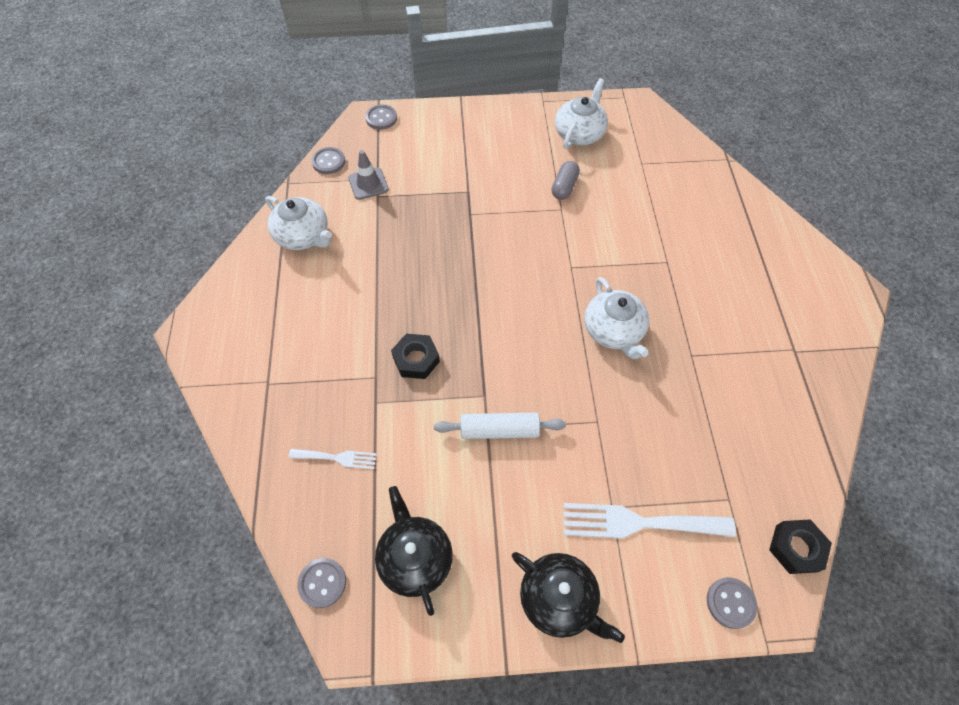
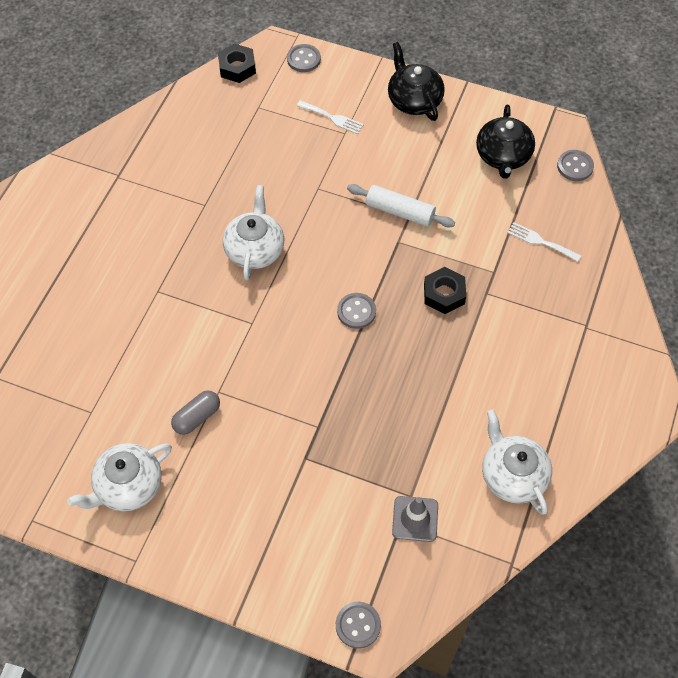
camera: 155 degrees left, 0 degrees up
grey button [311,147,345,174] -> grey button moved to [337,293,376,329]
white fork [563,503,736,539] -> white fork [297,100,364,134], size x0.54

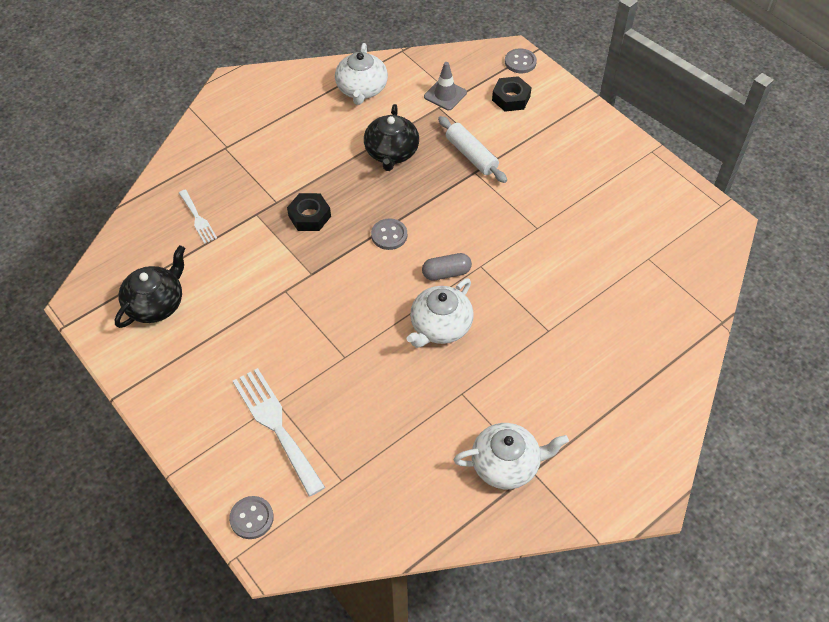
camera: 150 degrees left, 5 degrees down
white teapot [67,443,172,511] -> white teapot moved to [454,423,569,489]
grey capsule [171,390,220,435] -> grey capsule moved to [422,253,472,281]
black nut [218,43,256,83] -> black nut moved to [492,76,532,112]
white fork [297,100,364,134] -> white fork [233,368,325,497], size x1.85
white rolling pin [347,184,455,227] -> white rolling pin moved to [438,116,507,183]
black teapot [388,42,445,121] -> black teapot moved to [364,104,419,171]
grey button [557,150,594,181] -> none

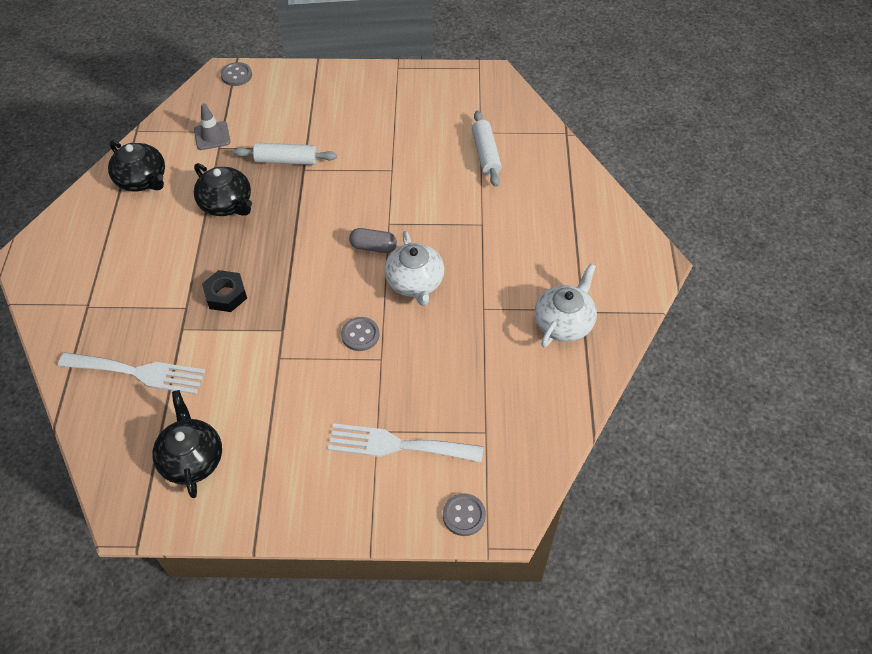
camera: 50 degrees left, 0 degrees up
white fork [179,190,217,244] -> white fork [58,352,205,394], size x1.85
white teapot [335,43,388,105] -> black teapot [108,140,165,191]
grey button [371,218,407,250] -> grey button moved to [341,317,379,351]
grey capsule [422,253,472,281] -> grey capsule turned 75 degrees clockwise [349,228,397,253]
black nut [492,76,532,112] -> none
none -> white rolling pin [472,111,502,187]

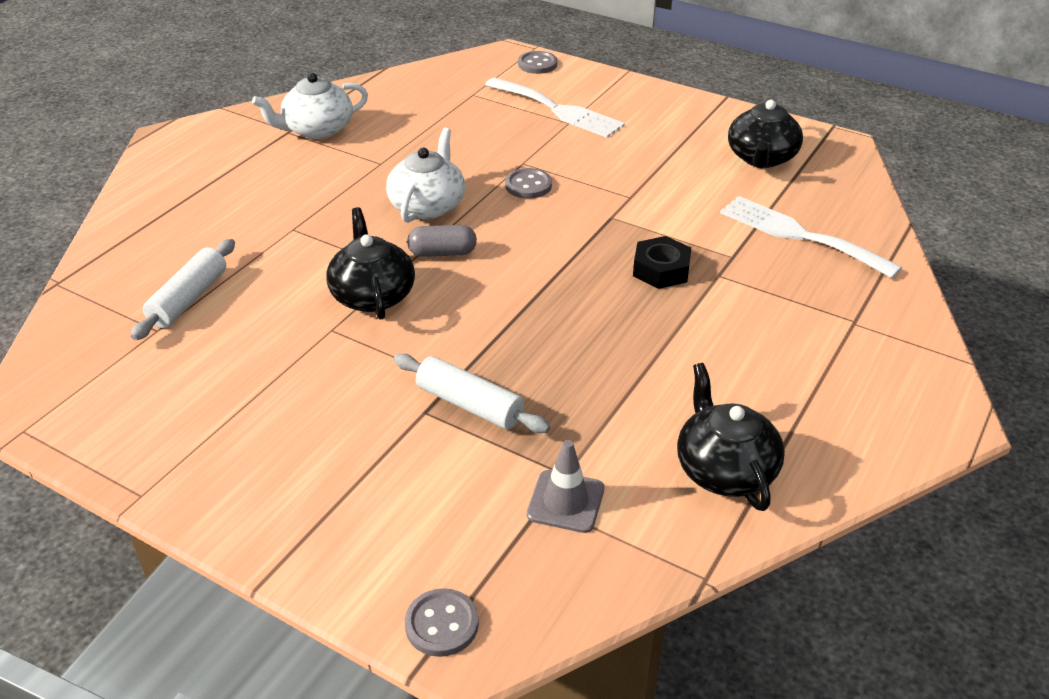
camera: 150 degrees left, 15 degrees down
black teapot [194,163,252,216] -> black teapot moved to [326,207,415,320]
grey capsule [349,228,397,253] -> grey capsule turned 45 degrees counterclockwise [407,225,477,257]

